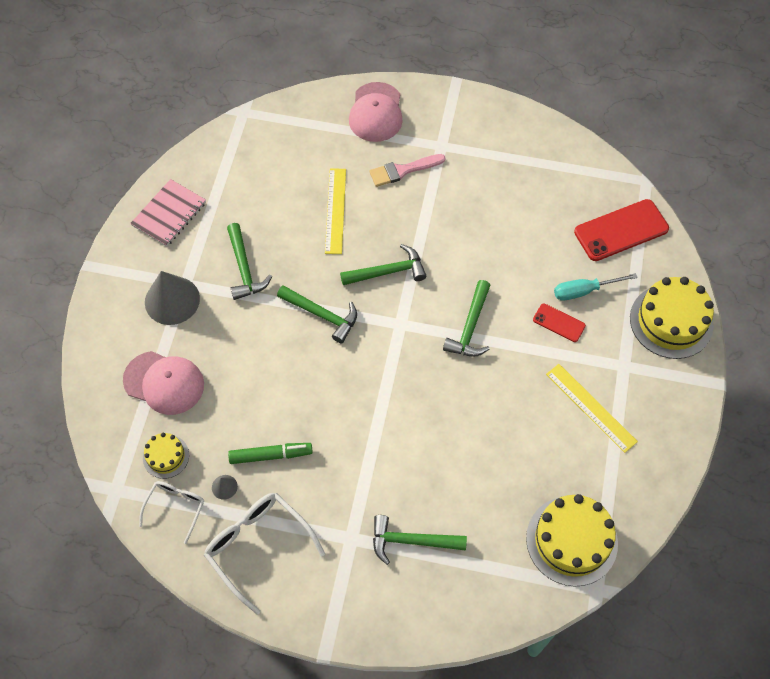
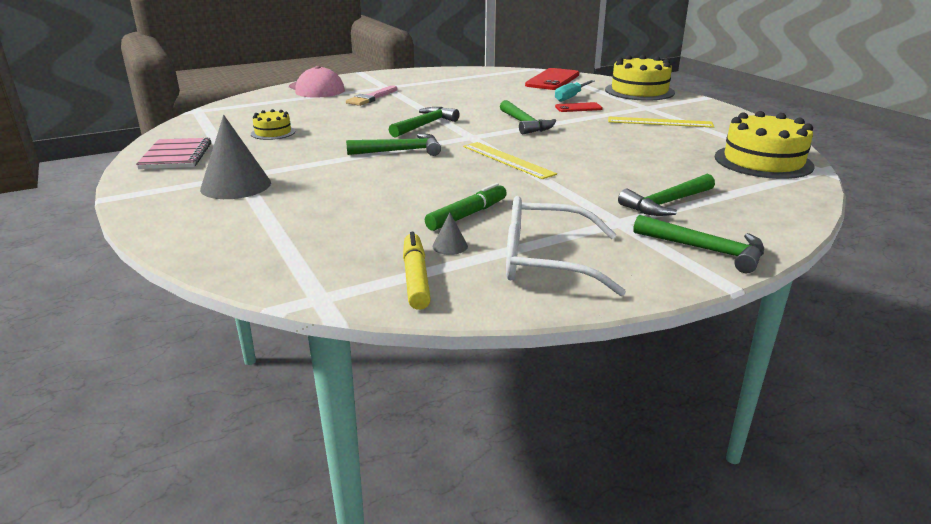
camera: 40 degrees left, 35 degrees down
pink cap [123,351,204,415] -> none
white glasses [139,481,204,544] -> yellow marker [403,232,431,310]
yellow cake [143,433,189,479] -> yellow cake moved to [251,109,295,140]
green hammer [227,223,272,300] -> green hammer moved to [634,215,764,273]
yellow ruler [325,168,346,254] -> yellow ruler moved to [463,142,557,179]

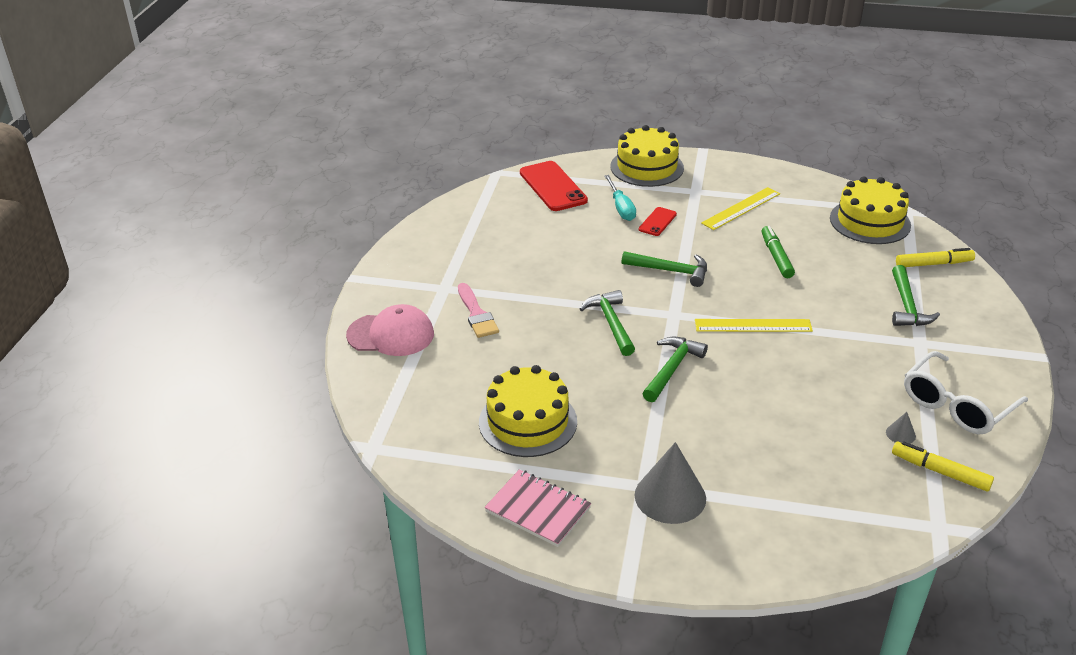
camera: 50 degrees left, 10 degrees up
yellow cake [251,109,295,140] -> yellow cake [479,365,577,457], size x1.91
green marker [425,183,507,231] -> green marker moved to [762,226,795,278]
green hammer [634,215,764,273] -> none
none -> yellow marker [896,248,975,267]

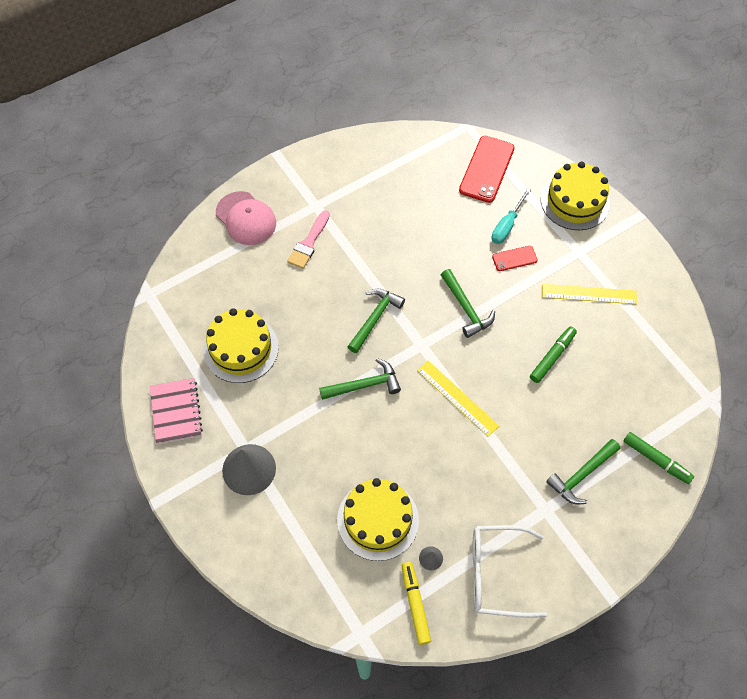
camera: 45 degrees right, 25 degrees up
yellow cake [830,176,911,244] -> yellow cake moved to [337,478,419,561]
yellow marker [896,248,975,267] -> green marker [624,432,694,484]

